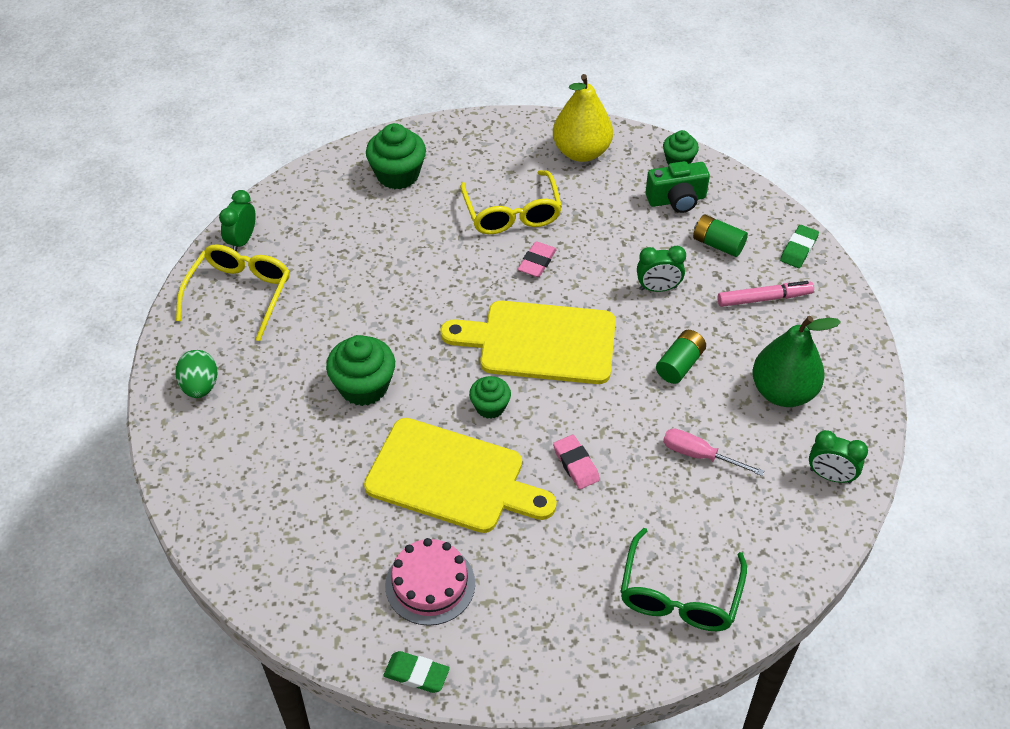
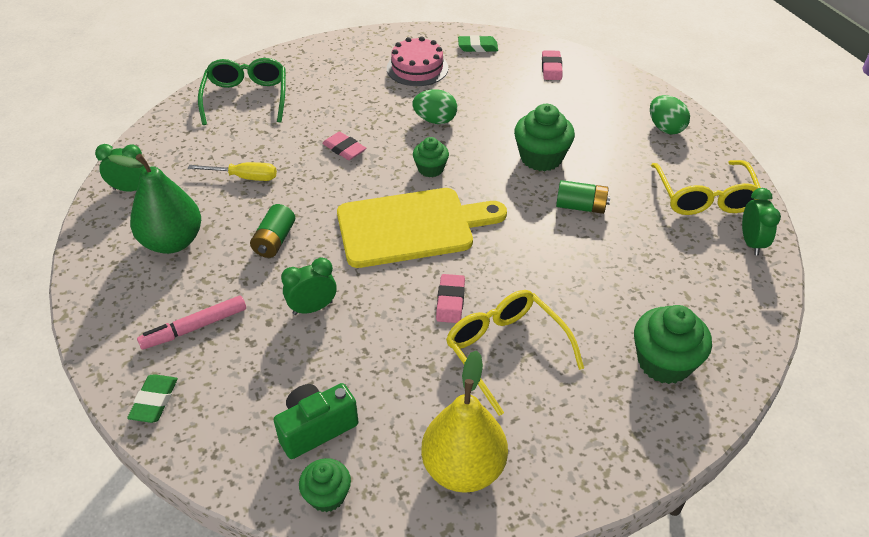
camera: 160 degrees right, 5 degrees down
yellow cutting board [364,418,557,533] -> green egg [412,89,457,124]
green eraser [383,651,450,693] -> green eraser moved to [458,35,498,52]
pink screwdriver [663,429,764,476] -> yellow screwdriver [188,162,277,181]
green battery [693,215,748,257] -> green battery moved to [556,180,611,214]
none -> pink eraser [542,50,563,80]

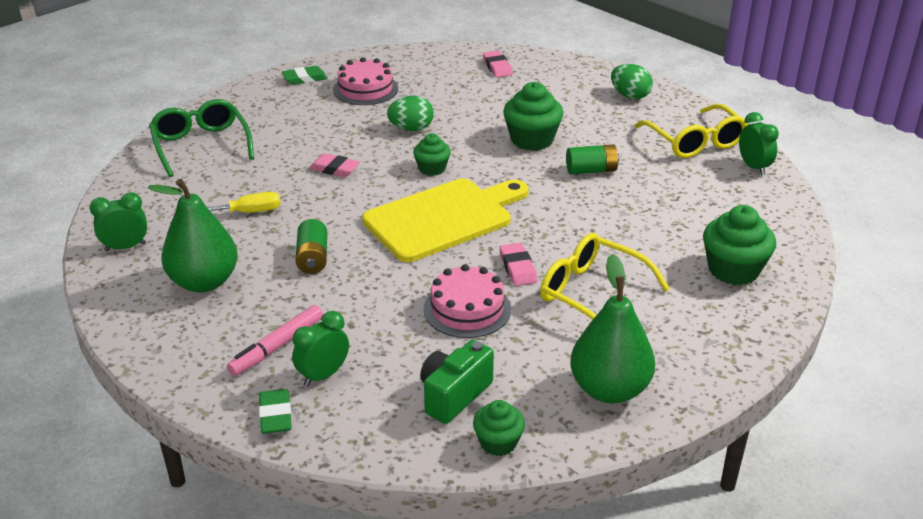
camera: 20 degrees left, 10 degrees down
green clock [281,258,337,315] -> green clock moved to [292,311,349,386]
yellow pear [421,350,508,493] -> green pear [570,254,655,403]
green eraser [458,35,498,52] -> green eraser moved to [282,66,328,85]
none -> pink cake [423,264,511,338]

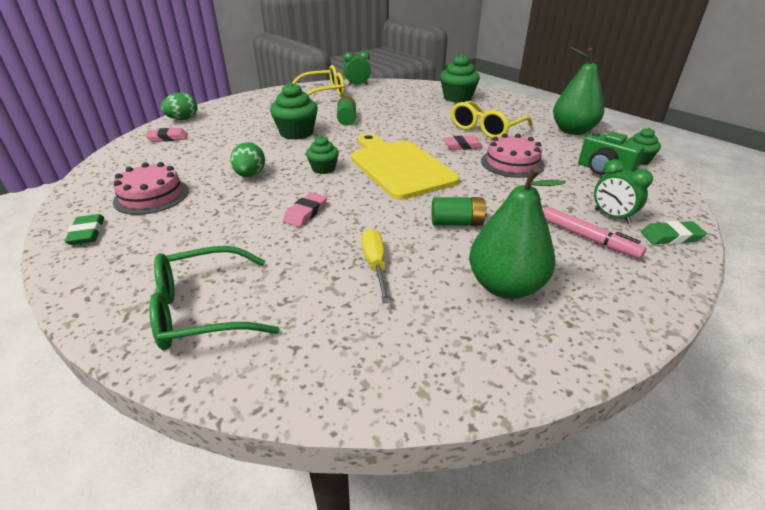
camera: 85 degrees left, 0 degrees up
green clock [90,192,147,251] -> none
green egg [611,64,653,99] -> green egg moved to [161,93,197,120]

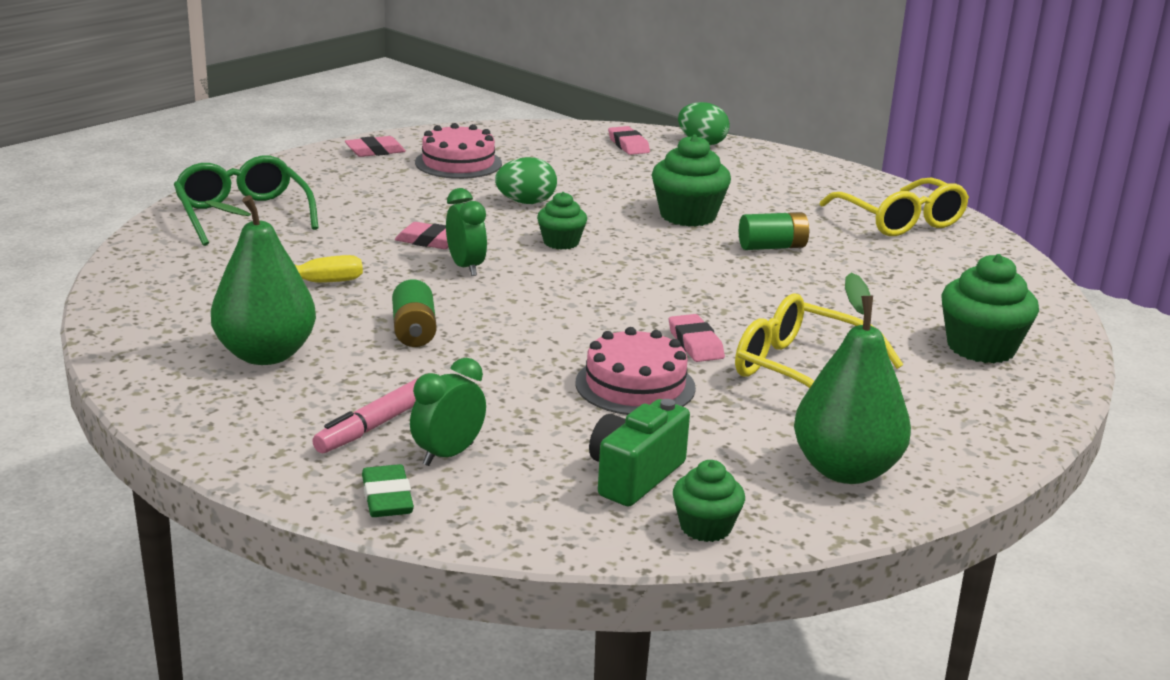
camera: 80 degrees right, 10 degrees down
green eraser [65,214,104,245] -> pink eraser [345,136,406,157]
green clock [344,51,371,86] -> green clock moved to [446,188,487,276]
yellow cutting board [351,133,459,200] -> none

